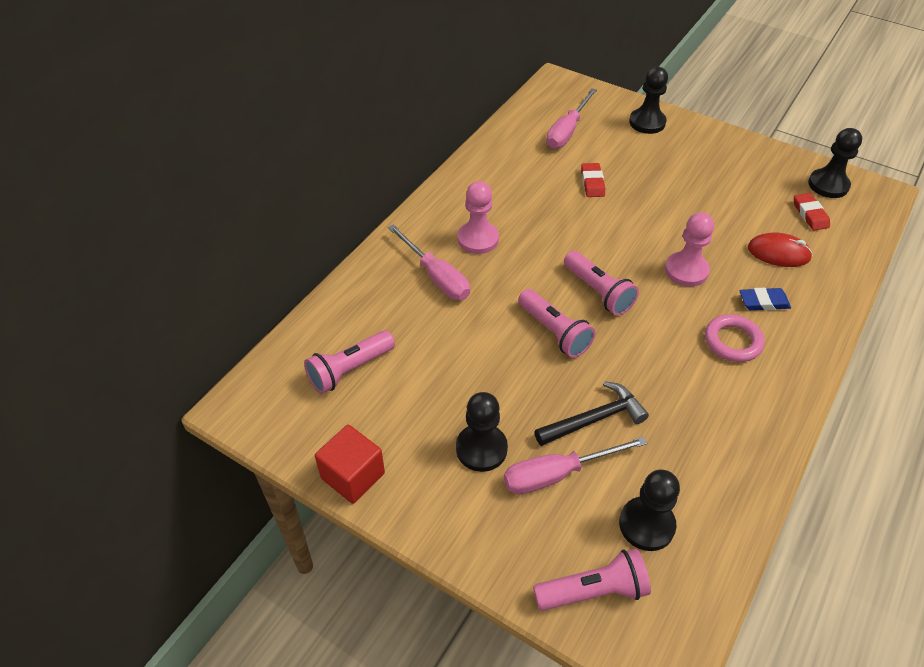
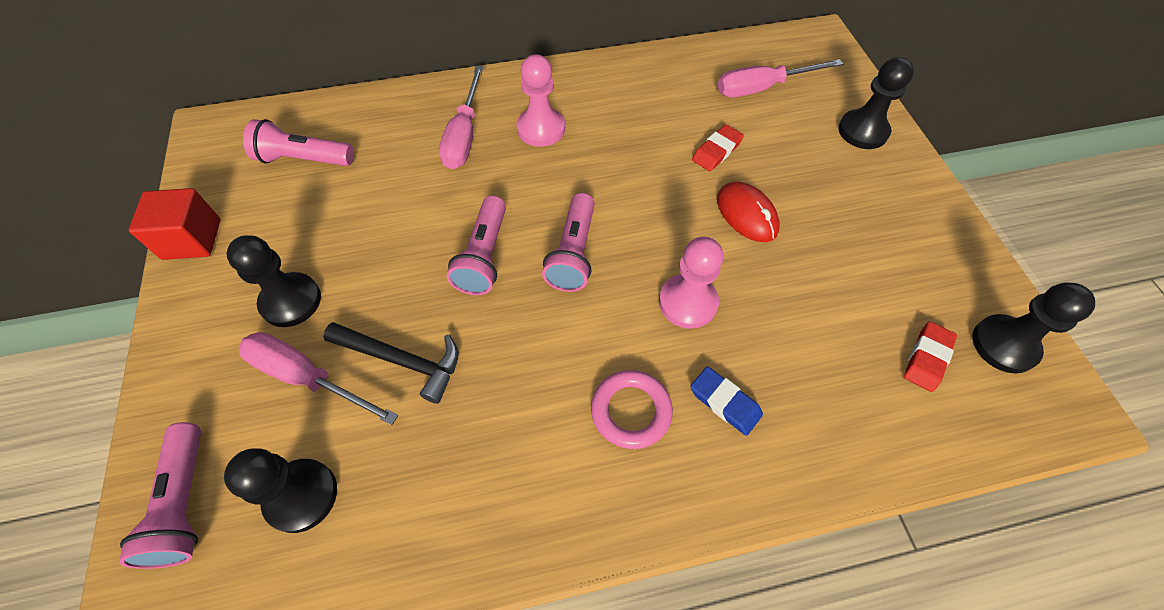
camera: 45 degrees right, 10 degrees up
pink flashlight [533,549,651,611] -> pink flashlight turned 45 degrees clockwise [119,422,201,569]
red mouse [748,233,813,267] -> red mouse moved to [717,181,780,242]

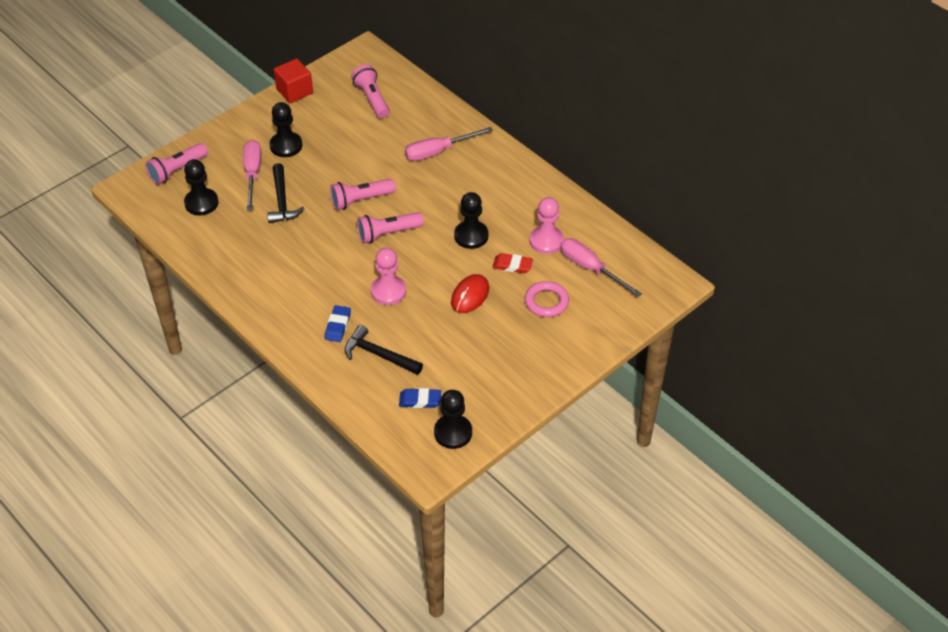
camera: 60 degrees right, 10 degrees down
pink pawn [516,54,565,147] -> pink pawn moved to [529,197,564,254]
pink ring [591,370,673,449] -> pink ring moved to [525,281,569,317]
black pawn [838,57,914,149] -> black pawn moved to [454,192,488,249]
red eraser [904,322,957,392] -> blue eraser [399,388,441,408]
none -> black hammer [345,325,423,375]

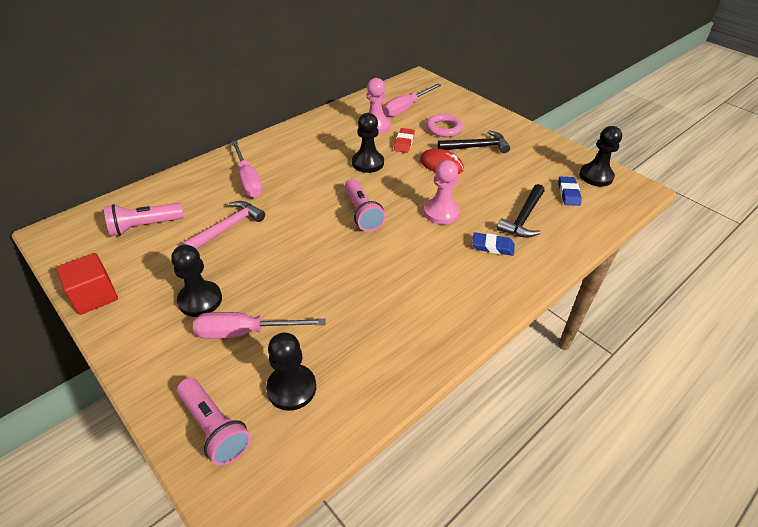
camera: 90 degrees left, 5 degrees down
black hammer [267,163,304,223] -> black hammer moved to [438,131,510,153]
pink flashlight [330,179,396,210] -> none
none -> pink hammer [182,201,265,249]

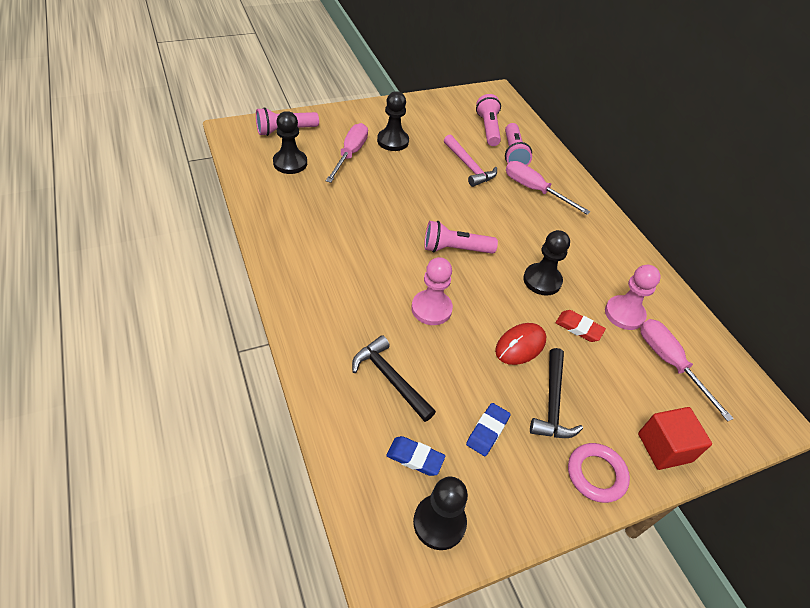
camera: 105 degrees right, 5 degrees up
red cube [56,253,118,315] -> red cube moved to [638,407,712,470]
pink screwdriver [232,140,263,198] -> pink screwdriver turned 45 degrees clockwise [506,161,590,215]
pink ring [426,114,463,137] -> pink ring moved to [568,443,630,503]
blue eraser [472,232,515,256] -> blue eraser moved to [466,403,511,456]
none -> pink flashlight [505,123,532,166]

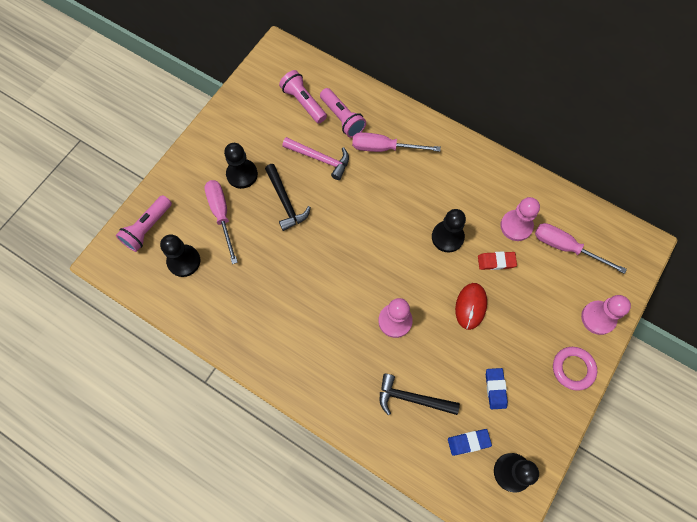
camera: 30 degrees left, 20 degrees up
pink flashlight [424,221,498,254] -> none
black hammer [530,348,583,438] -> black hammer moved to [265,164,311,231]
red cube [638,407,712,470] -> pink pawn [581,295,631,335]

